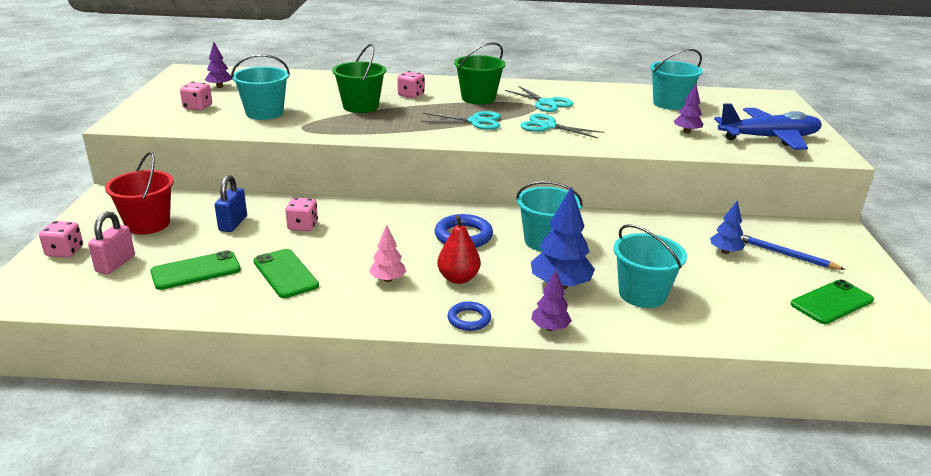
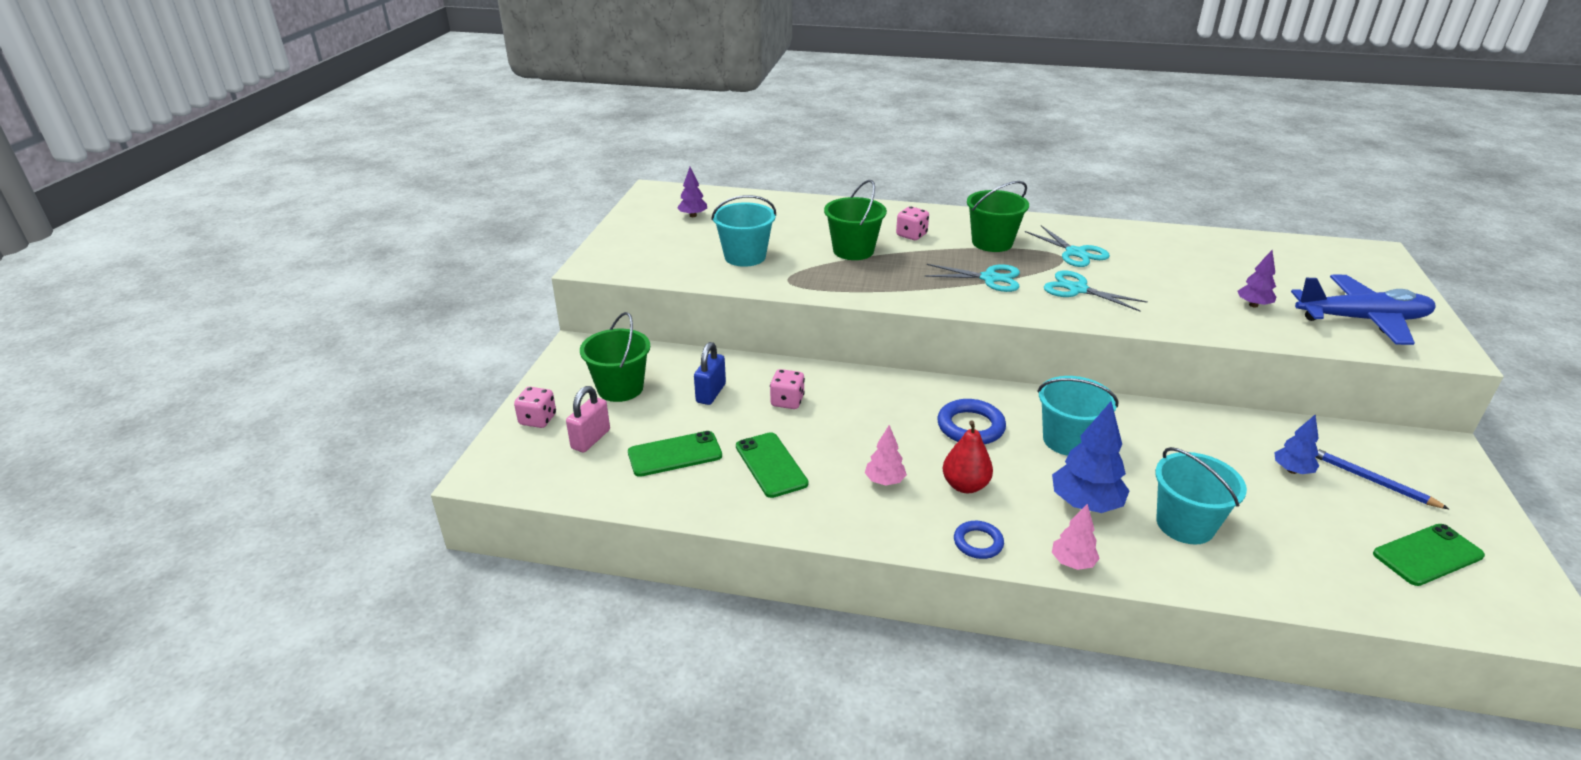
camera: 10 degrees right, 5 degrees up
red bucket [105,152,174,235] -> green bucket [580,312,650,402]
pink dice [180,82,212,111] -> none
purple tree [531,270,572,331] -> pink tree [1052,504,1100,570]
turquoise bucket [650,49,703,110] -> none

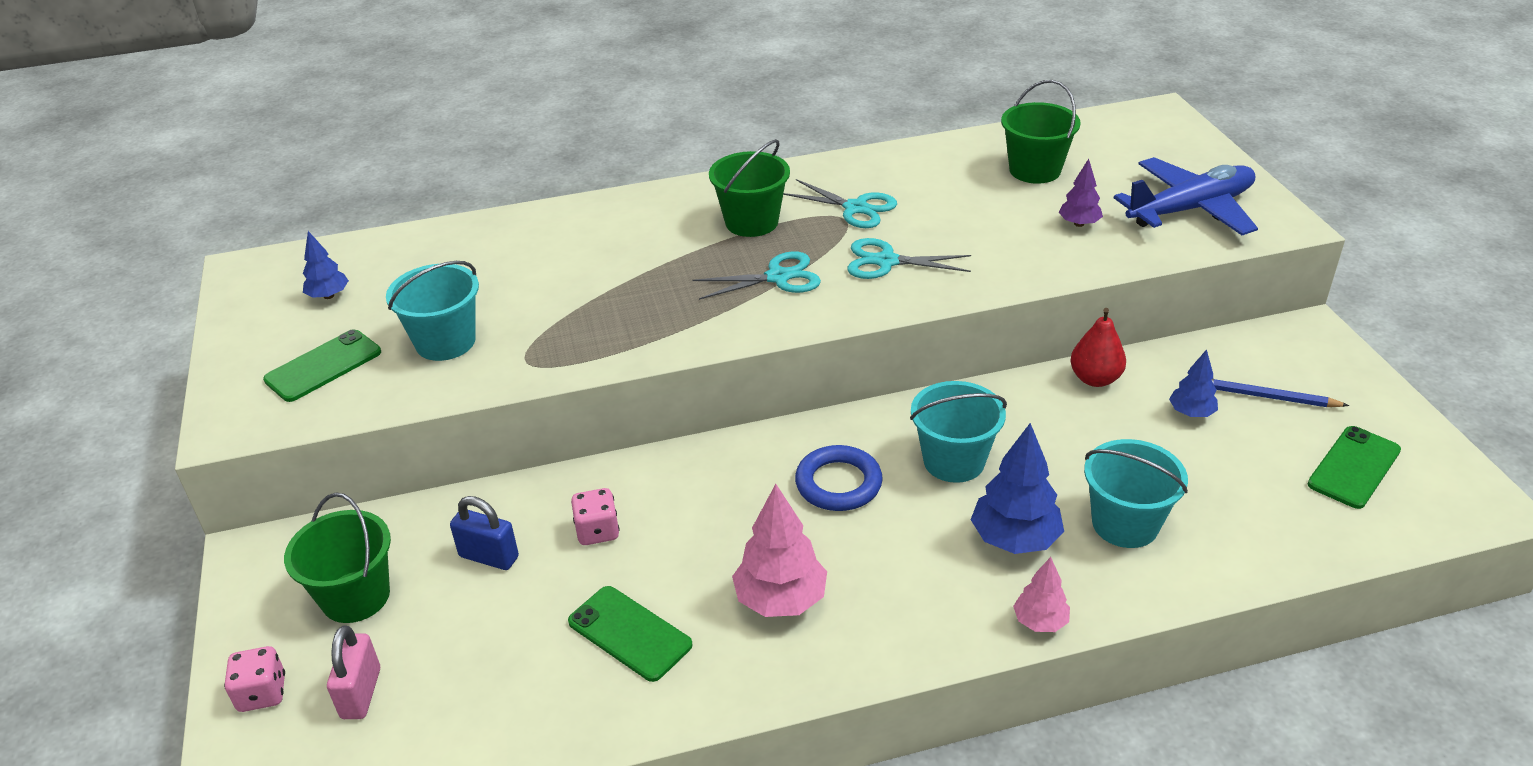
camera: 25 degrees left, 5 degrees up
green phone [628,431,722,477] -> green phone moved to [263,329,381,402]
purple tree [677,167,707,217] -> blue tree [303,231,349,299]
blue padlock [694,342,726,405] -> blue padlock turned 60 degrees counterclockwise [450,496,519,570]
green bucket [824,180,887,260] -> green bucket moved to [1001,80,1081,184]
pink tree [865,425,907,486] -> pink tree [732,484,827,617], size x1.73
pink dice [896,206,929,240] -> none
red pear [943,420,993,493] -> red pear moved to [1071,308,1126,387]
blue ring [954,521,1004,559] -> none

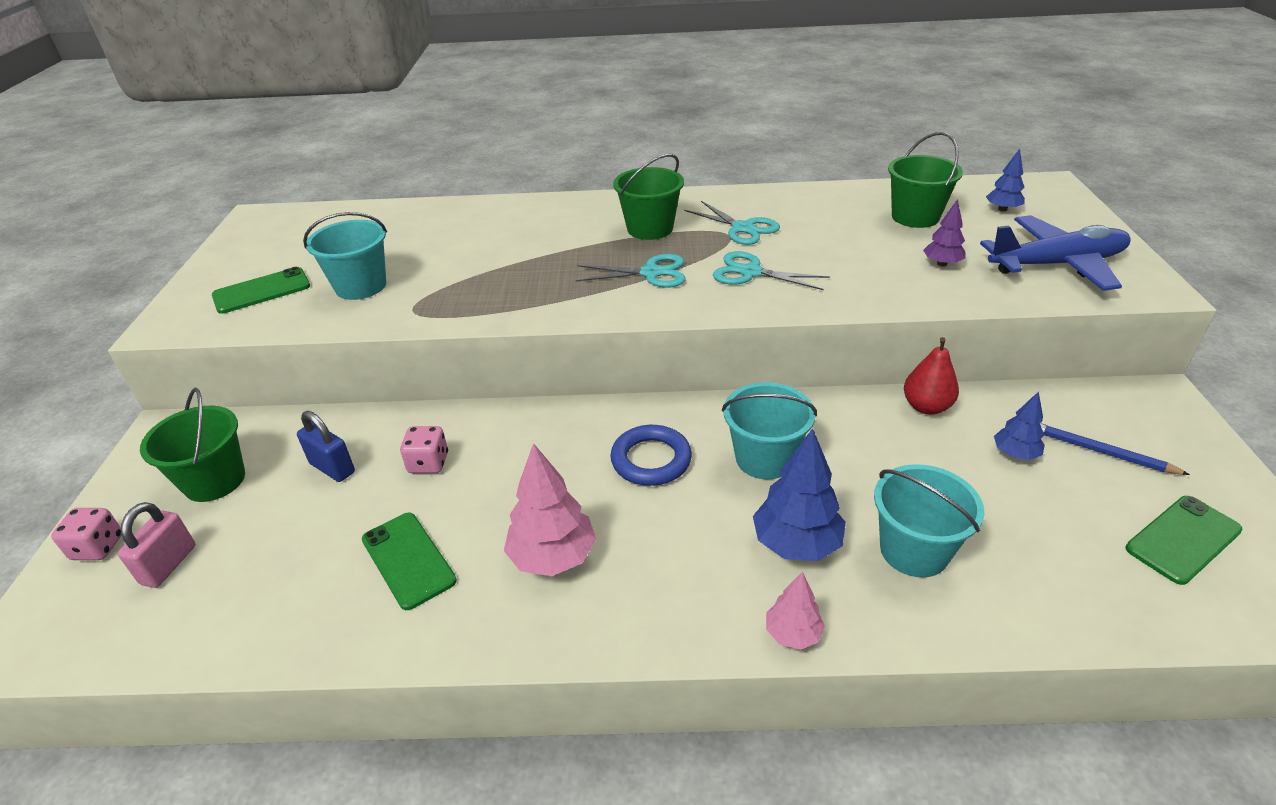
camera: 15 degrees right, 0 degrees up
blue tree [303,231,349,299] -> blue tree moved to [986,149,1025,212]

